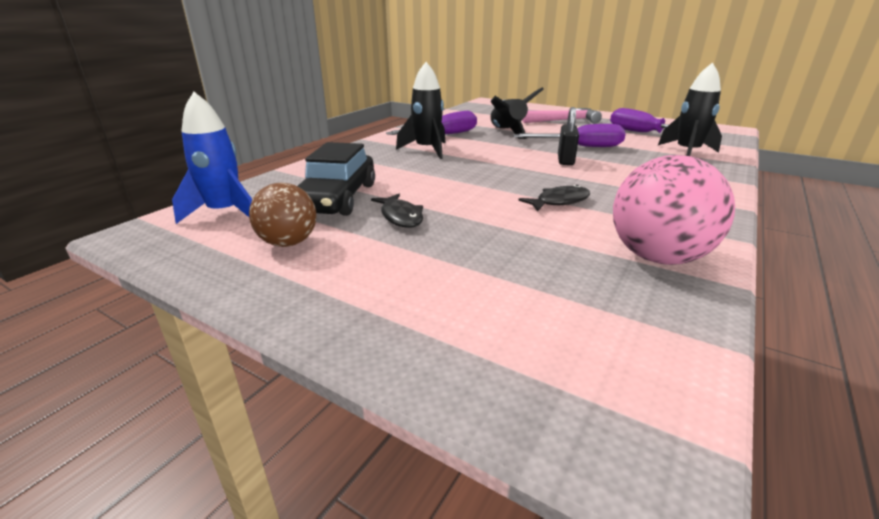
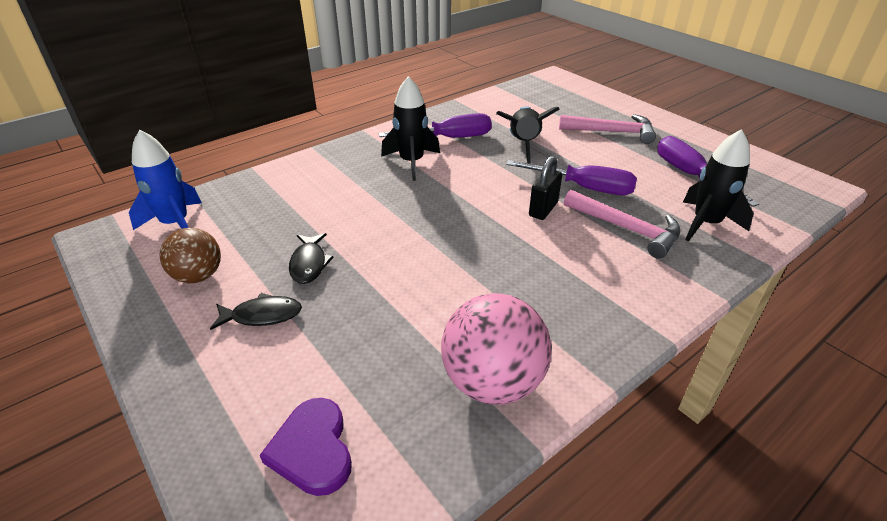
camera: 20 degrees right, 10 degrees up
black car [298,142,375,216] -> none
black fish [518,185,590,212] -> black fish moved to [210,293,302,330]
none -> purple heart [260,398,352,496]
none -> pink hammer [564,190,680,259]

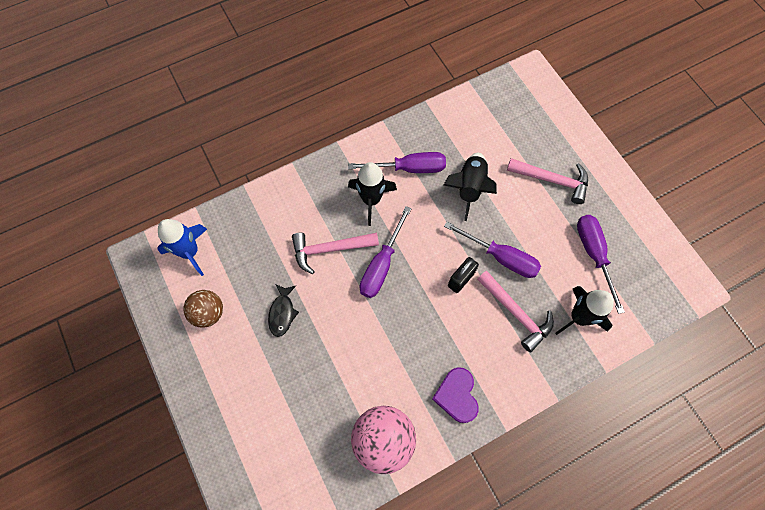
camera: 10 degrees right, 30 degrees up
black fish [210,293,302,330] -> none
purple heart [260,398,352,496] -> purple heart moved to [432,367,479,423]
none -> pink hammer [292,233,379,274]
none -> purple screwdriver [360,206,411,298]

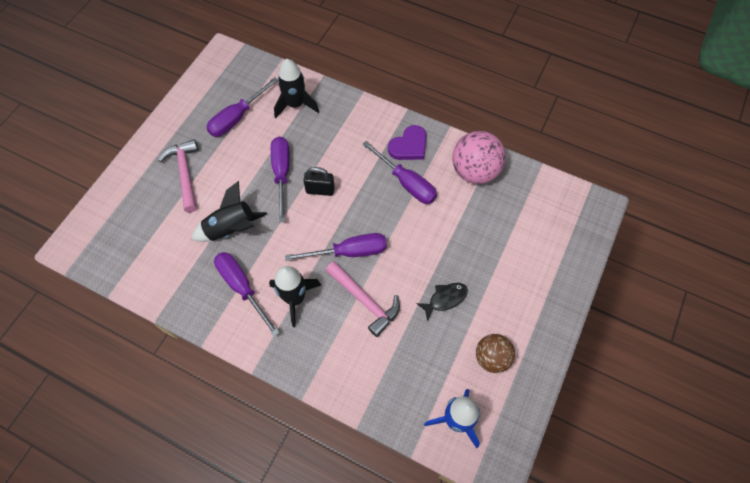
camera: 125 degrees left, 5 degrees down
pink hammer [477,270,554,352] -> none
none -> purple screwdriver [362,141,437,204]

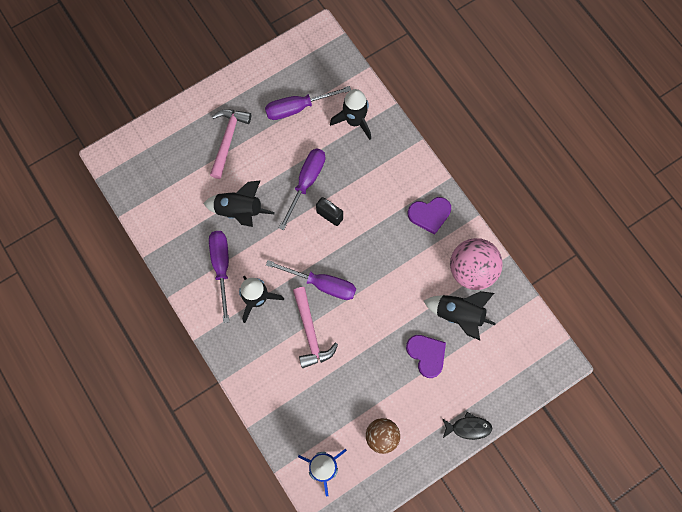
camera: 30 degrees right, 10 degrees up
purple screwdriver [362,141,437,204] -> none
black fish [416,283,468,321] -> black fish moved to [442,412,492,440]
none -> purple heart [406,335,446,378]
none -> black rocket [424,291,496,340]

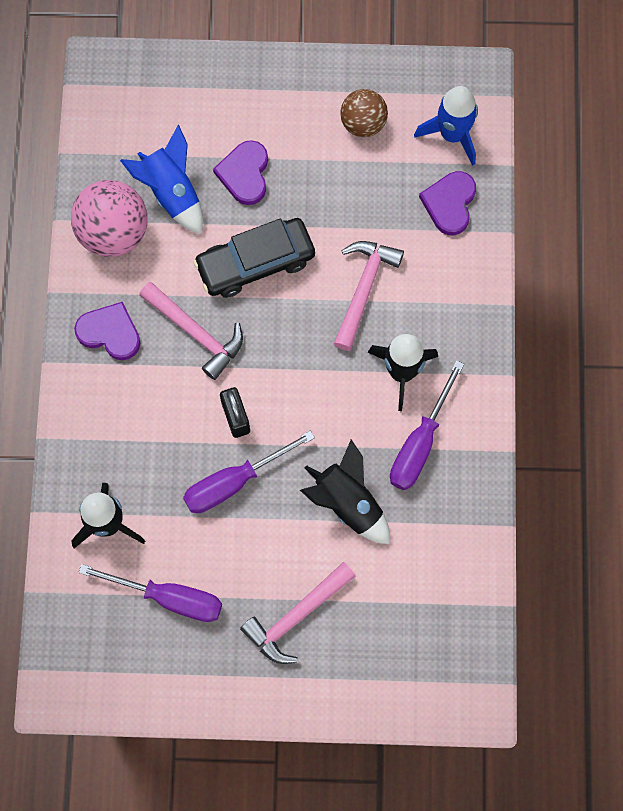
camera: 145 degrees left, 0 degrees up
purple screwdriver [266,260,356,300] -> none
black rocket [424,291,496,340] -> blue rocket [120,125,203,234]
black fish [442,412,492,440] -> none
none -> pink hammer [139,282,243,380]
none -> black car [193,218,315,298]
none -> purple heart [419,171,476,235]

